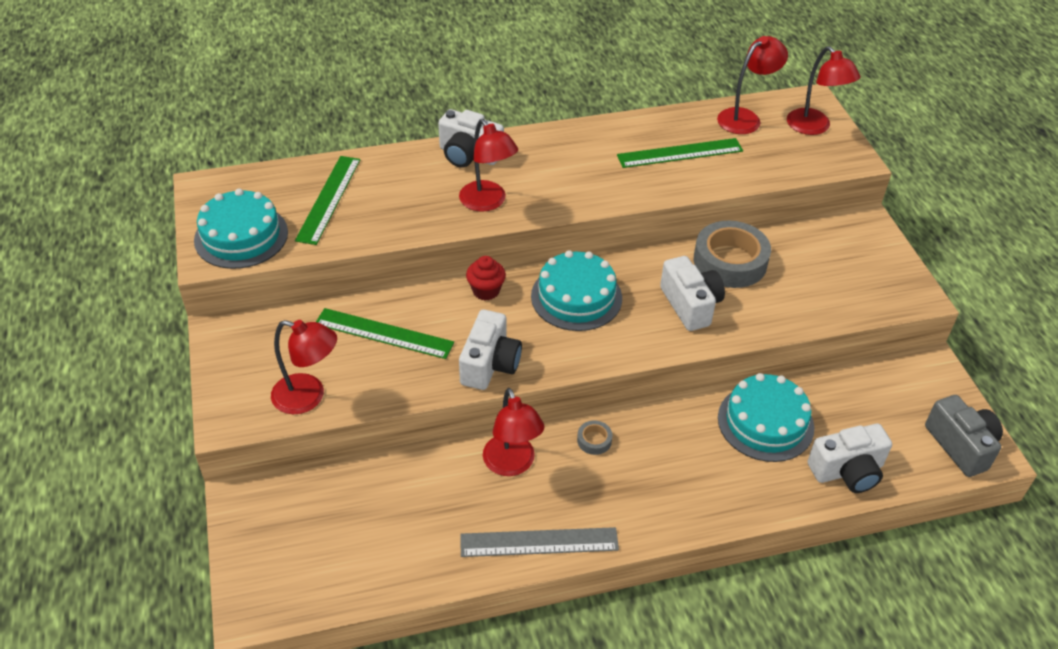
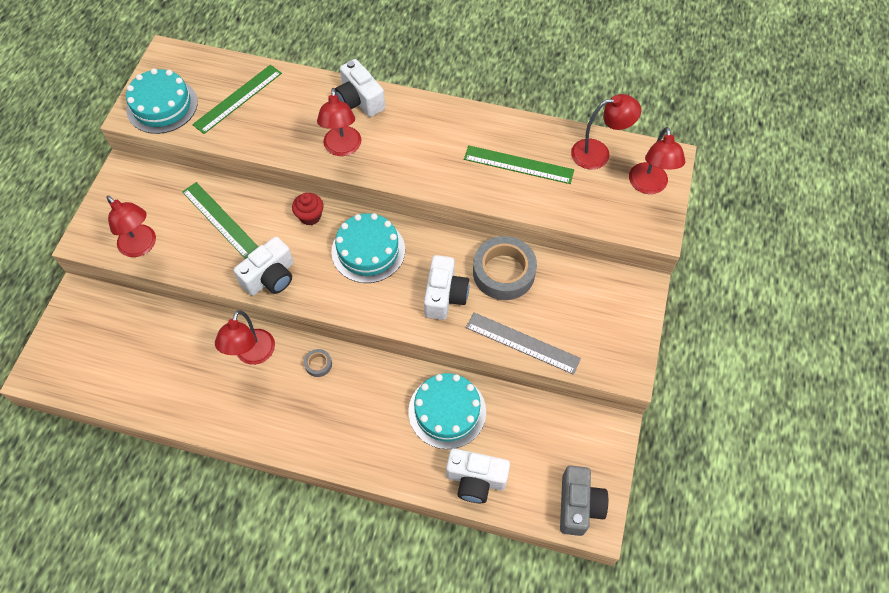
camera: 30 degrees right, 15 degrees up
grey ruler [460,527,619,557] -> grey ruler moved to [466,312,581,375]

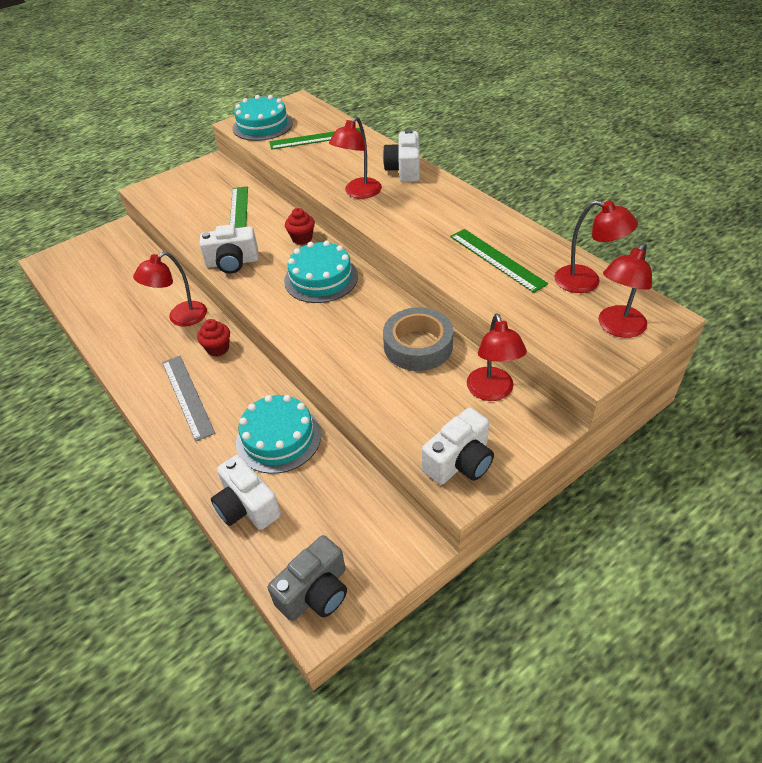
camera: 40 degrees right, 15 degrees down
red lamp [107,195,156,257] -> red lamp moved to [467,313,527,401]
grey tape [304,349,332,377] -> red cupcake [197,319,230,356]
white camera [424,255,469,320] -> white camera moved to [422,408,494,485]
grey ruler [466,312,581,375] -> grey ruler moved to [162,356,215,442]

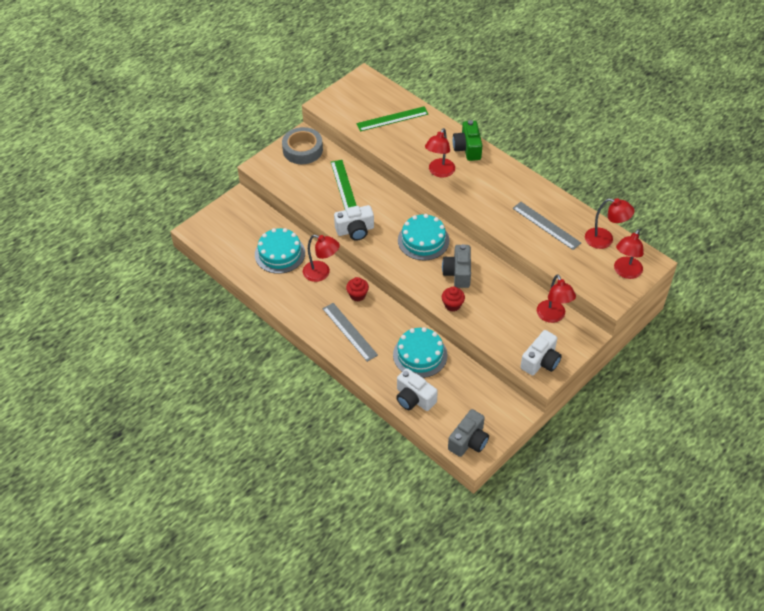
camera: 10 degrees left, 5 degrees up
red lamp [133,251,207,326] -> red lamp turned 105 degrees counterclockwise [303,235,340,282]
turquoise cake [233,95,293,141] -> turquoise cake moved to [255,228,305,274]
red cupcake [285,208,315,245] -> red cupcake moved to [442,286,465,312]
white camera [383,129,420,182] -> green camera [453,120,482,161]
grey tape [383,307,453,371] -> grey tape moved to [282,127,323,164]
green ruler [450,229,548,293] -> grey ruler [512,202,581,250]
none -> grey camera [442,244,471,288]

